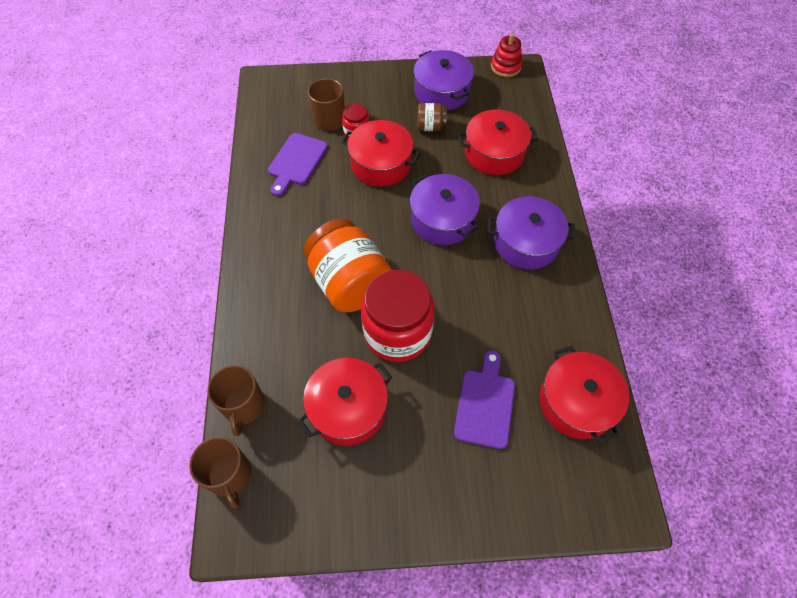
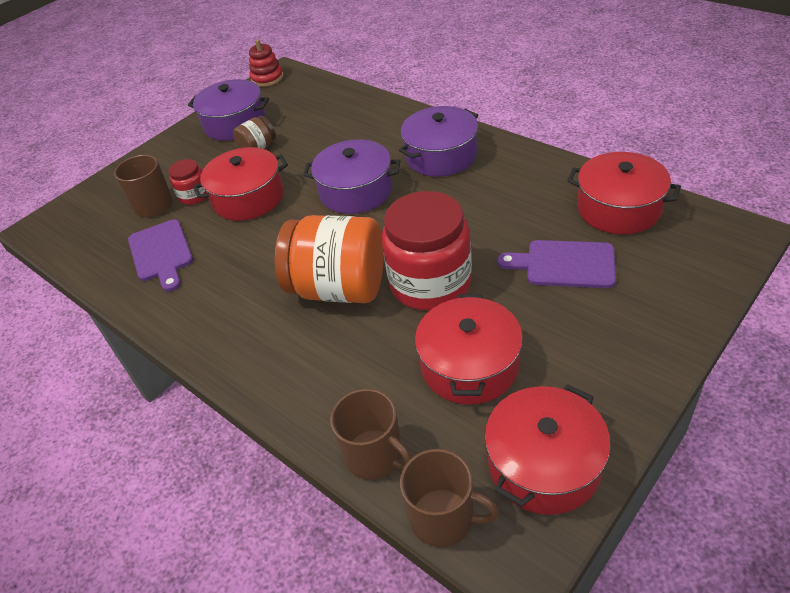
camera: 40 degrees left, 15 degrees down
purple cutting board [454,350,515,449] -> purple cutting board turned 45 degrees counterclockwise [497,240,616,288]
red pot [458,110,538,175] -> red pot moved to [485,384,611,515]

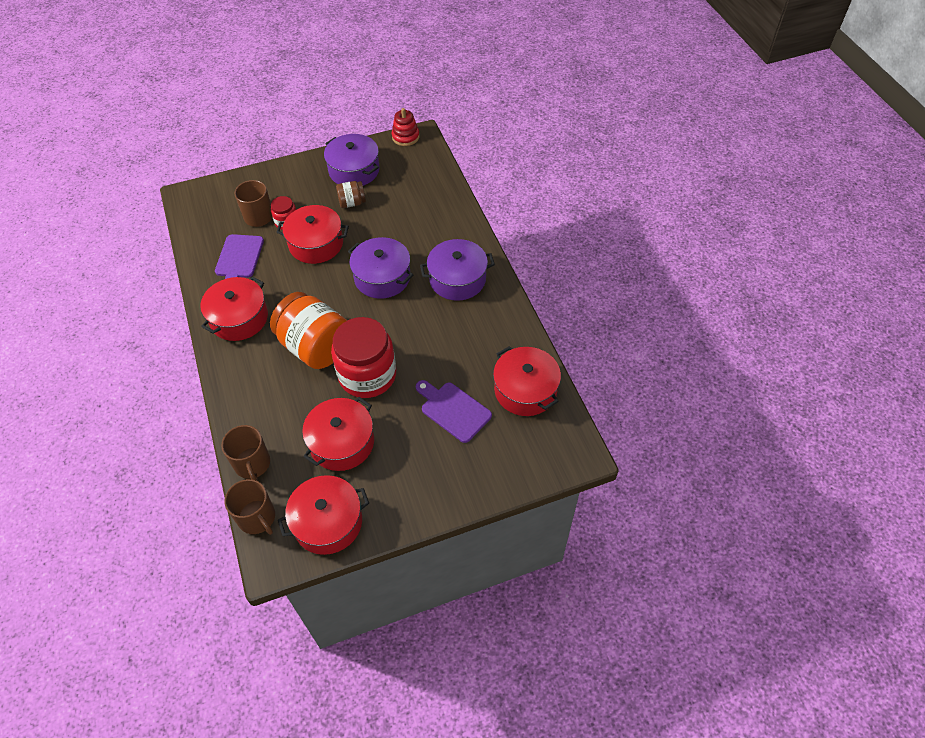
camera: 25 degrees right, 10 degrees up
none -> red pot [200,277,268,341]

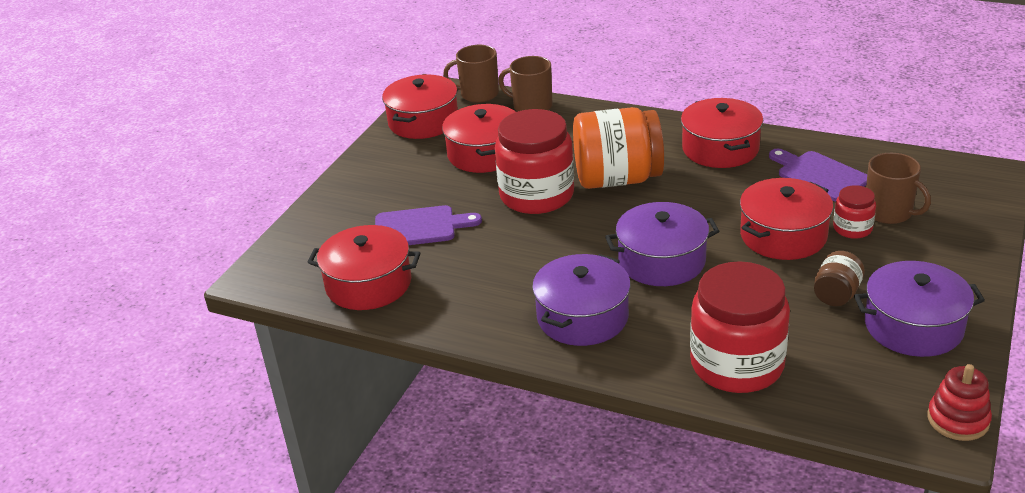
camera: 135 degrees right, 20 degrees down
none -> red jar [690,261,790,393]

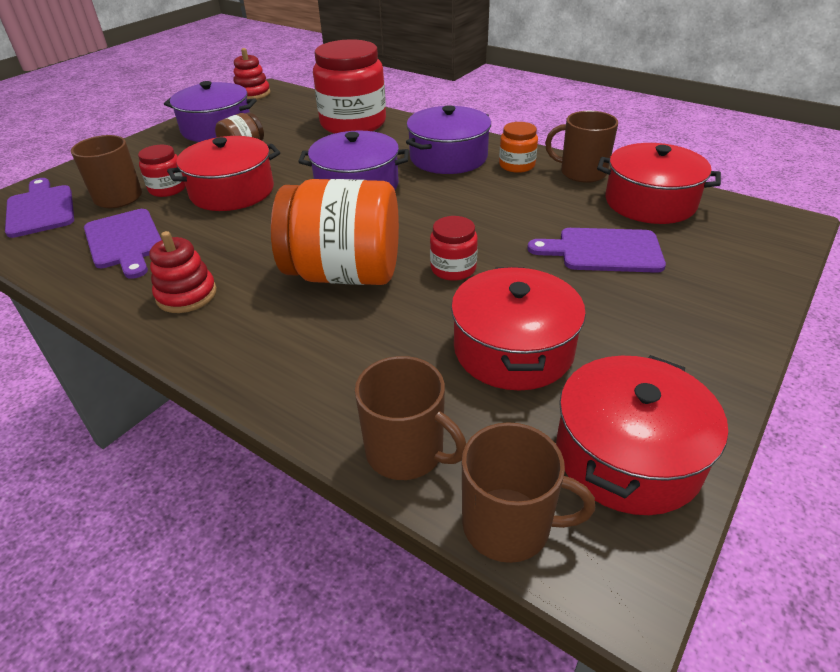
camera: 170 degrees left, 5 degrees up
red jar [495,109,574,214] -> red jar [430,216,478,281], size x0.47
red pot [681,98,763,168] -> red stacking toy [149,231,217,313]
none -> purple cutting board [5,178,74,238]
none -> orange jar [499,122,538,173]
none -> brown mug [545,111,618,183]

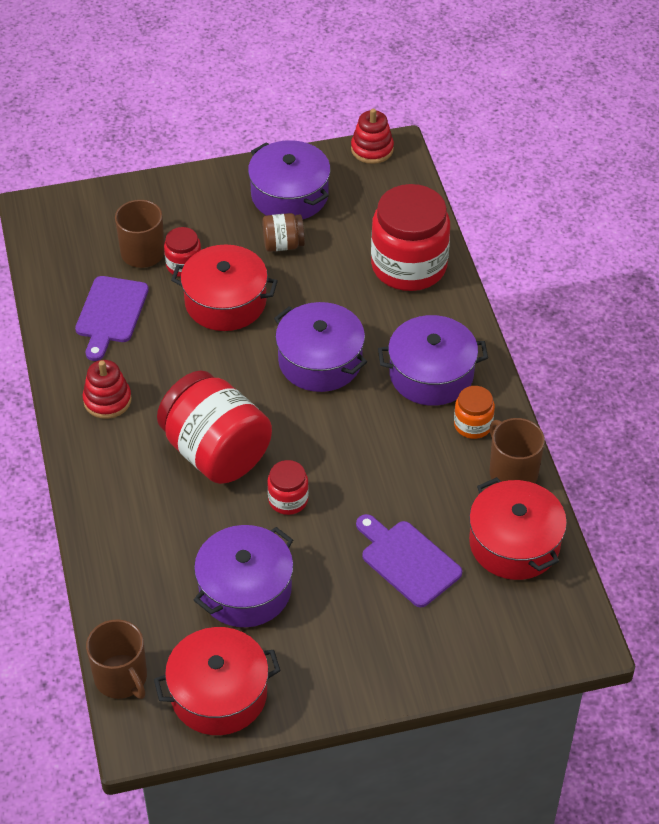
camera: 40 degrees right, 10 degrees up
purple cutting board [5,178,74,238] -> none
orange jar [271,179,399,285] -> red jar [157,371,272,484]
brown mug [355,356,466,480] -> none
red pot [451,267,586,390] -> purple pot [194,525,294,627]

